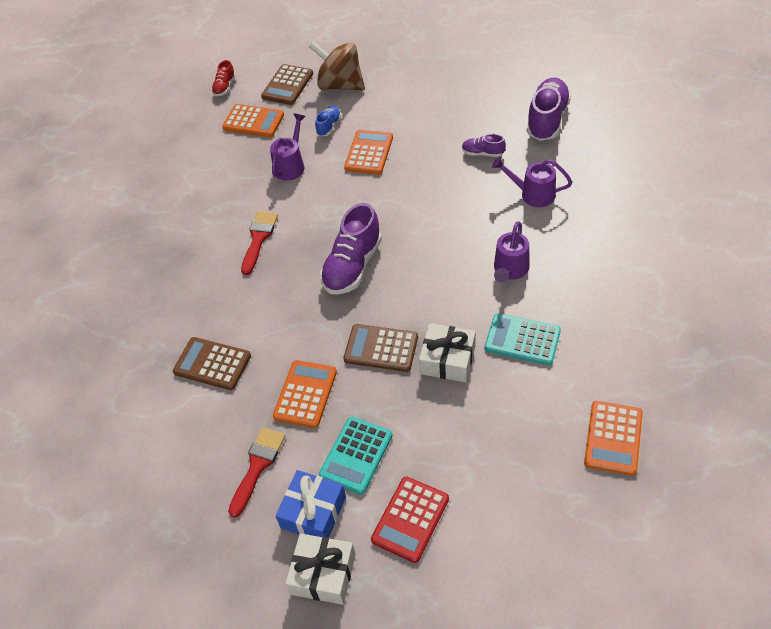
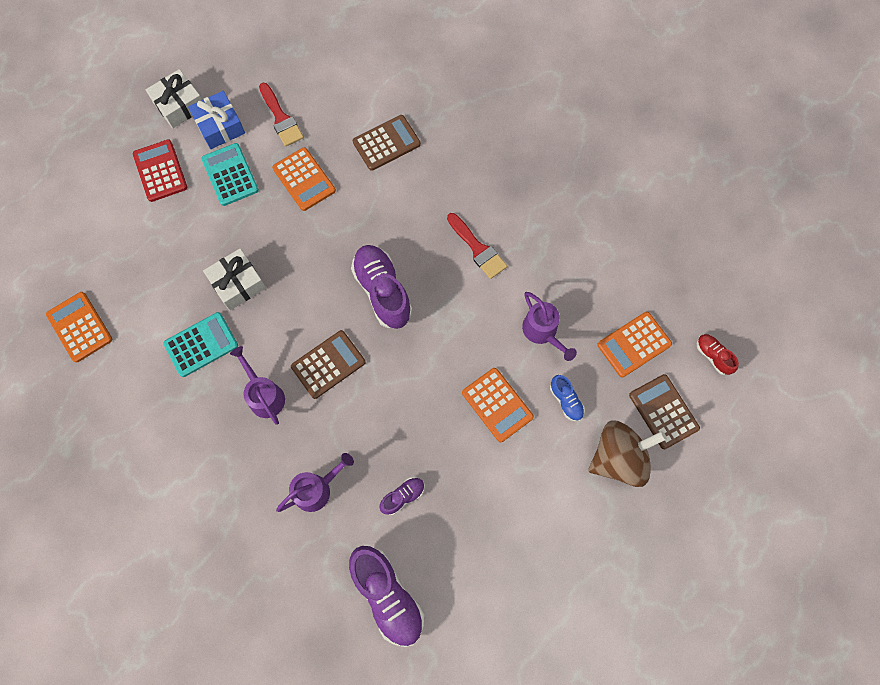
camera: 125 degrees right, 20 degrees up
brown calculator [344,324,418,372] -> brown calculator moved to [291,330,366,399]

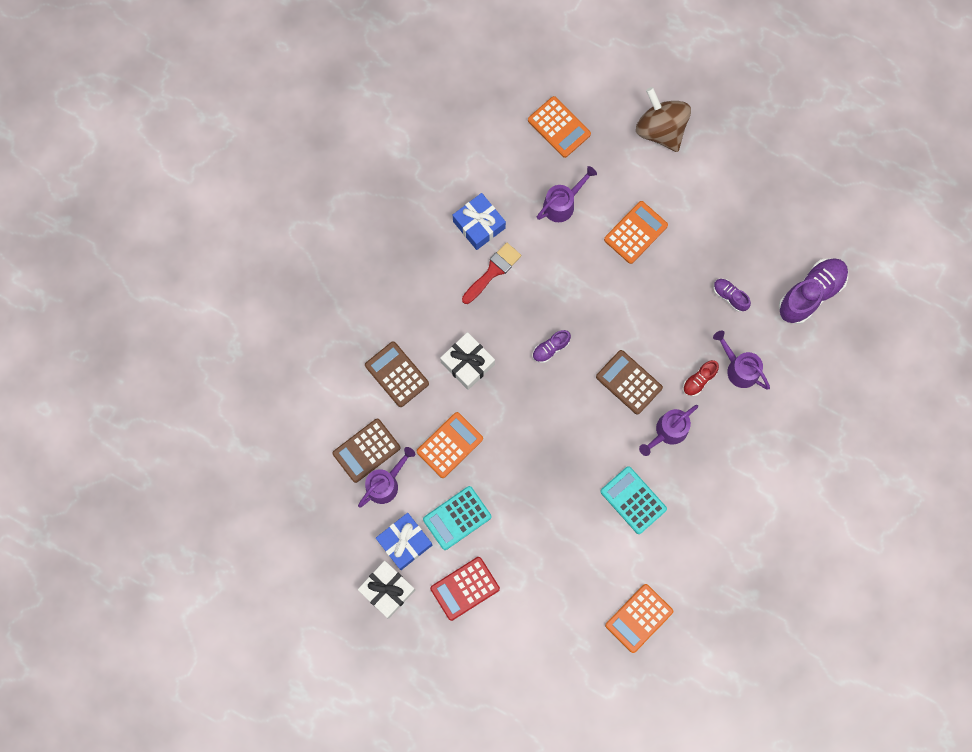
camera: 100 degrees left, 5 degrees up
white gift [203,248,266,310] -> white gift moved to [440,332,495,390]
red brush [259,83,304,147] -> purple watering can [358,447,415,507]
purple shoe [351,245,412,329] -> purple shoe [532,330,571,363], size x0.50
blue shoe [550,375,585,422] -> none
brown calculator [629,374,700,449] -> brown calculator moved to [332,418,400,483]
red shoe [697,334,739,375] -> red shoe moved to [683,360,719,397]
none -> blue gift [453,193,506,250]

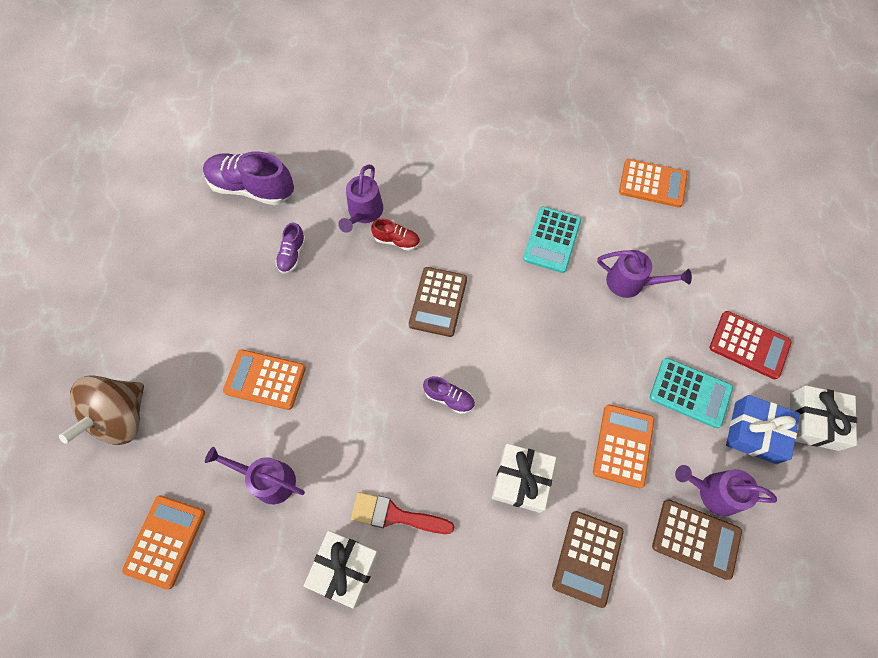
camera: 120 degrees left, 10 degrees down
orange calculator [417,412,483,478] -> orange calculator turned 90 degrees clockwise [593,404,654,488]
blue gift [453,193,506,250] -> white gift [304,530,380,608]
purple watering can [639,405,698,456] -> purple watering can moved to [597,250,692,298]

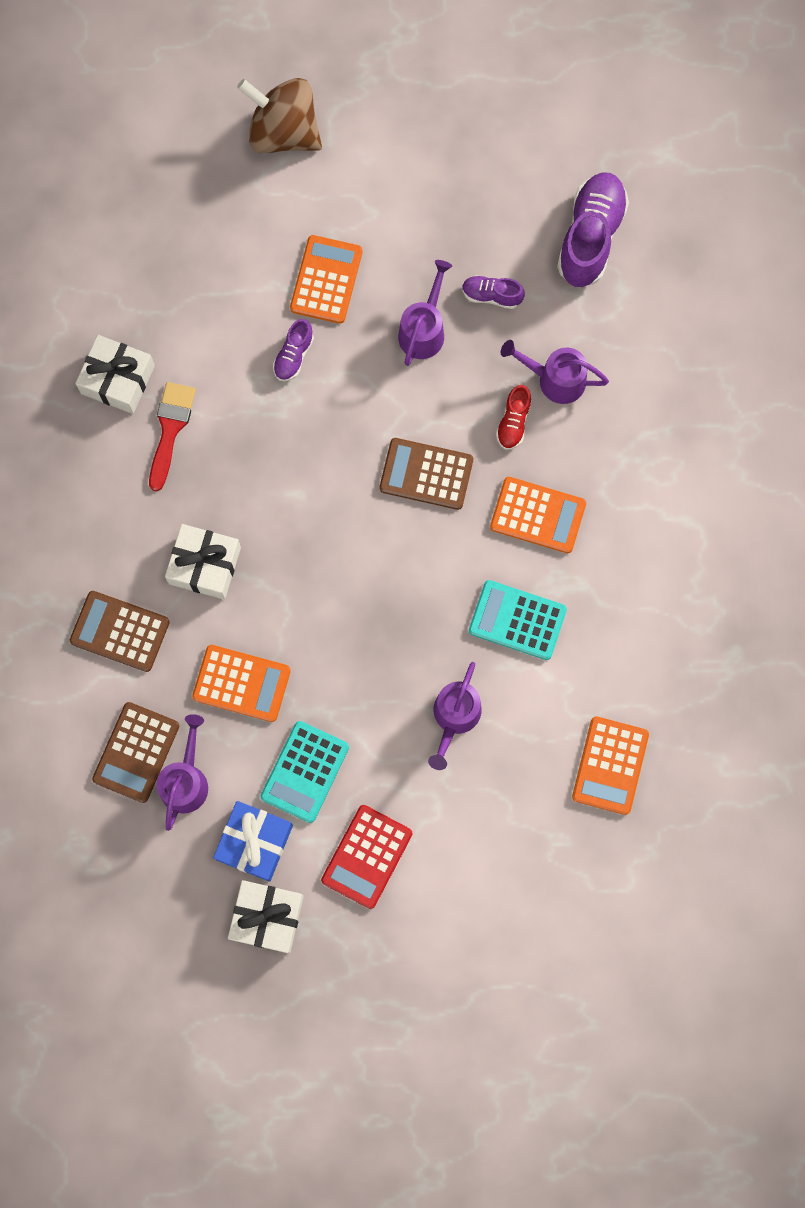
camera: 90 degrees right, 10 degrees up
orange calculator [122,495,205,589] -> orange calculator moved to [490,477,586,553]
purple watering can [205,447,305,504] -> purple watering can moved to [398,260,452,366]
purple shoe [423,376,475,414] -> purple shoe moved to [273,319,314,381]

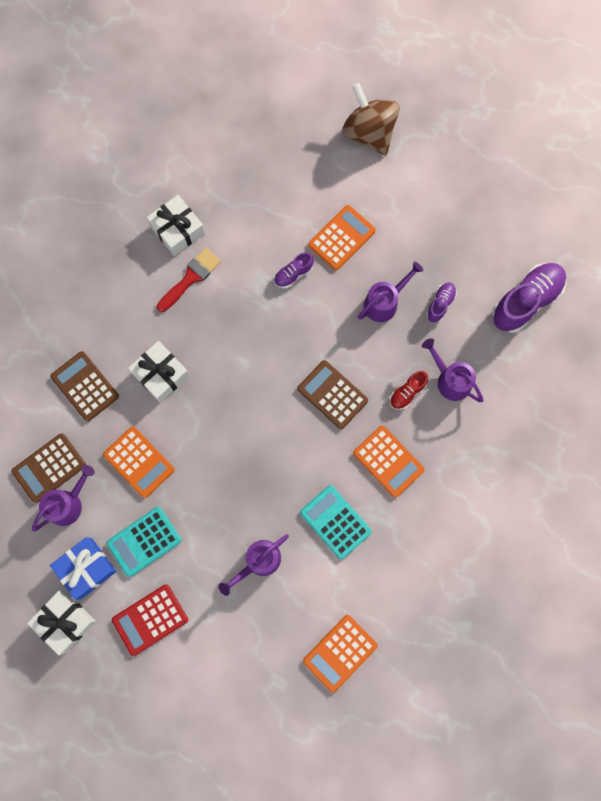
camera: 30 degrees right, 0 degrees up
purple shoe [462,276,525,309] -> purple shoe turned 75 degrees clockwise [426,282,457,322]

